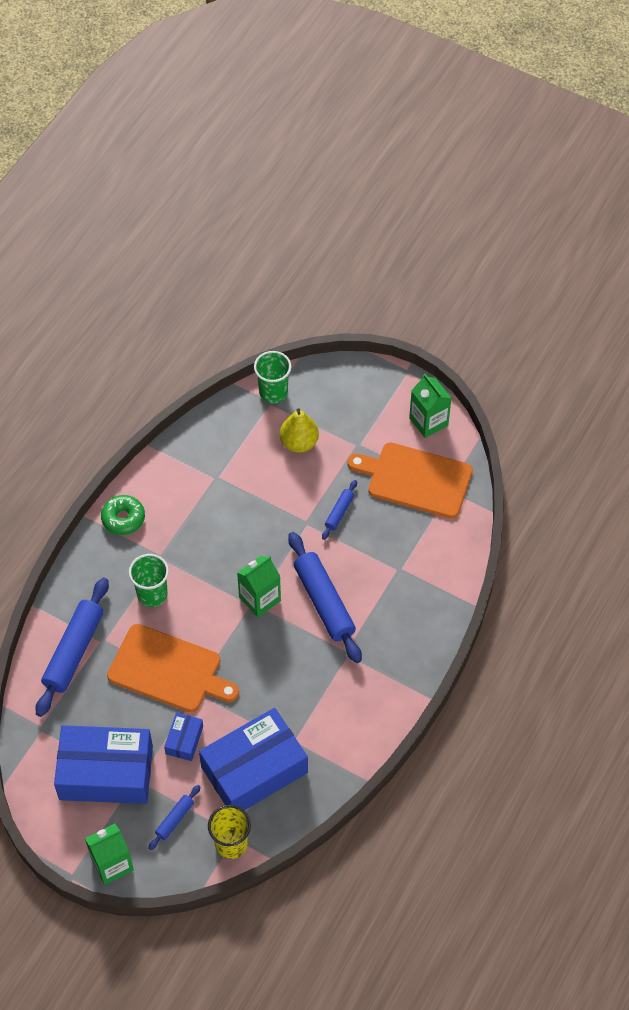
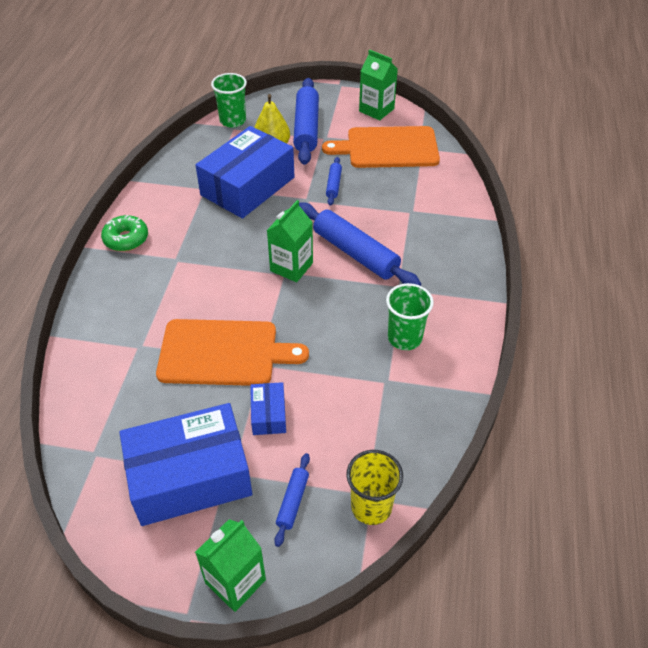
camera: 20 degrees left, 10 degrees down
blue rolling pin [36,578,109,717] -> blue rolling pin moved to [293,78,319,165]
green cup [129,554,169,607] -> green cup moved to [386,283,434,350]
blue box [199,708,308,810] -> blue box moved to [195,126,294,219]

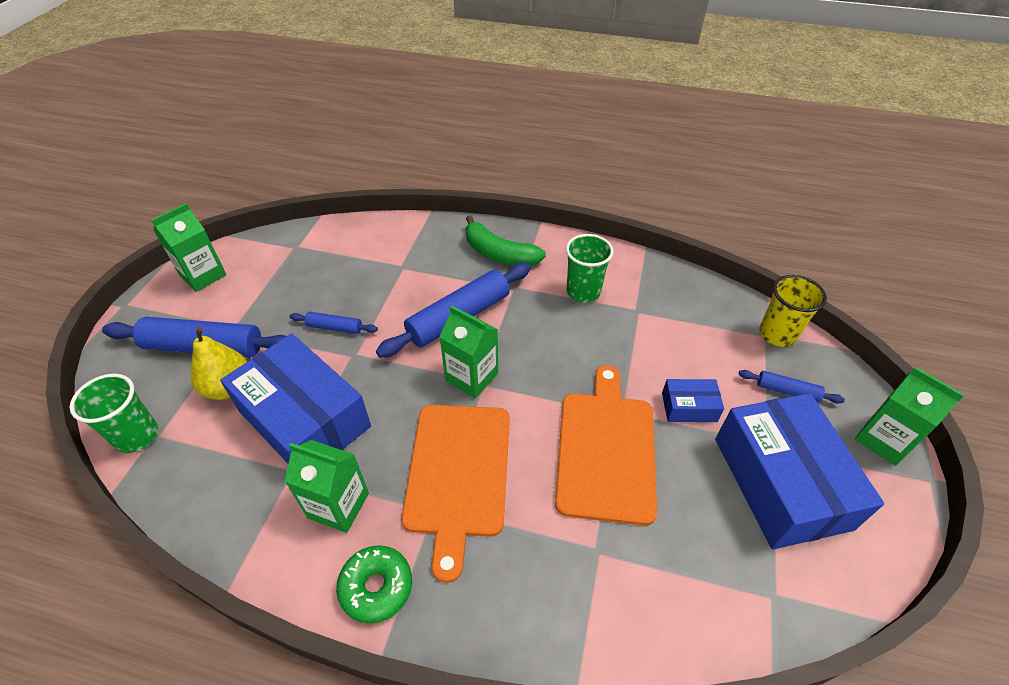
camera: 85 degrees left, 0 degrees up
orange cutting board [322,126,440,168] -> orange cutting board moved to [401,405,510,583]
none -> green carton [284,440,369,533]
none -> green banana [466,215,546,266]

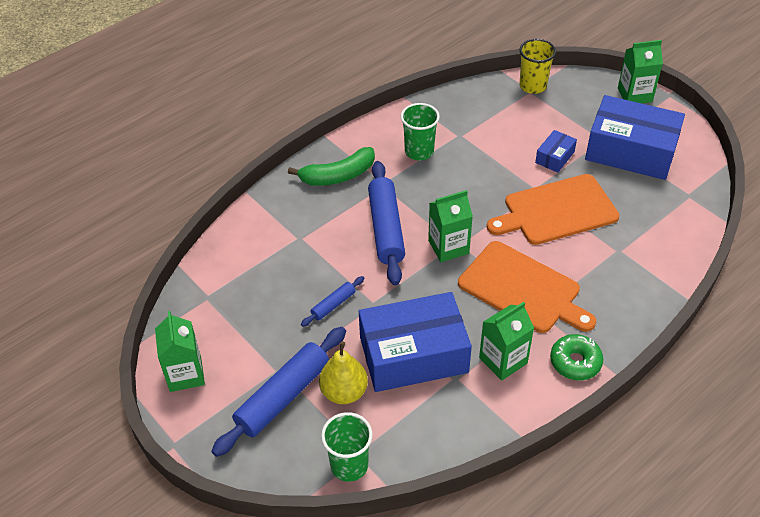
camera: 55 degrees left, 0 degrees up
orange cutting board [555,365,657,526] -> orange cutting board turned 60 degrees counterclockwise [487,174,619,245]
blue rolling pin [739,370,845,404] -> none

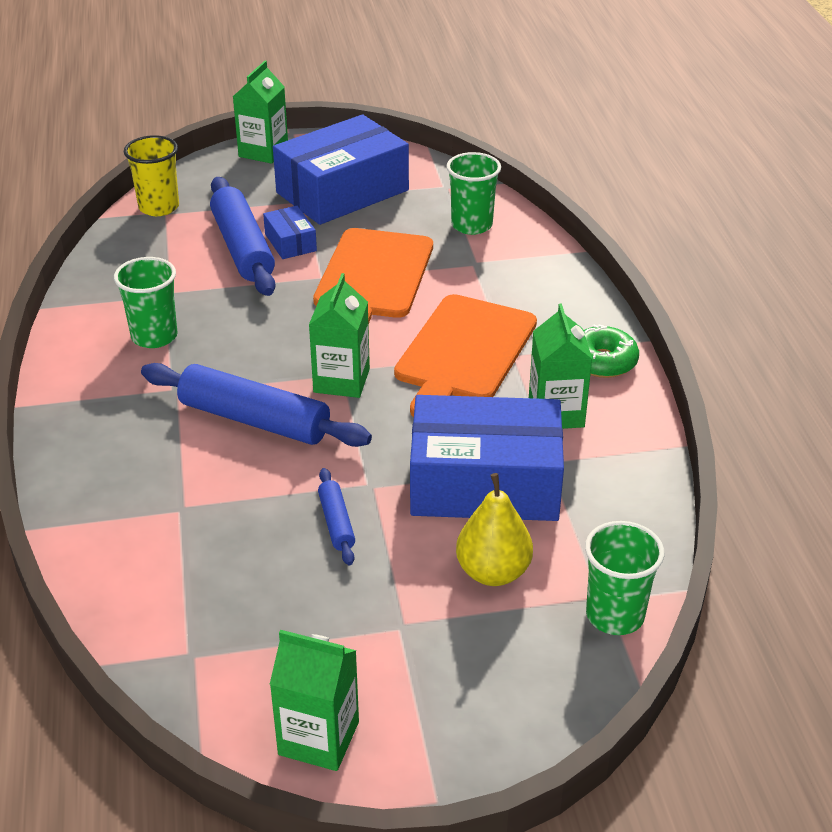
camera: 60 degrees left, 10 degrees down
blue rolling pin [211,327,346,457] -> blue rolling pin moved to [210,177,276,296]
green banana [288,147,375,186] -> none
blue box [359,292,472,392] -> blue box turned 75 degrees clockwise [410,395,564,521]
orange cutting board [458,241,596,333] -> orange cutting board turned 135 degrees clockwise [394,294,537,417]
none -> green cup [446,152,501,235]

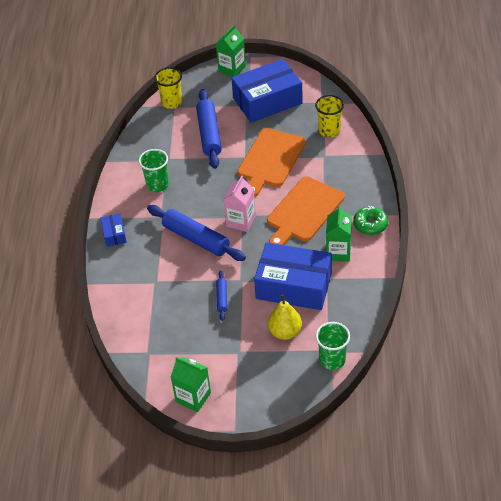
camera: 15 degrees right, 10 degrees up
blue box [263,206,317,259] -> blue box moved to [100,213,127,247]
green carton [309,273,370,398] -> pink carton [223,176,256,232]
green cup [446,152,501,235] -> yellow cup [315,95,344,138]

